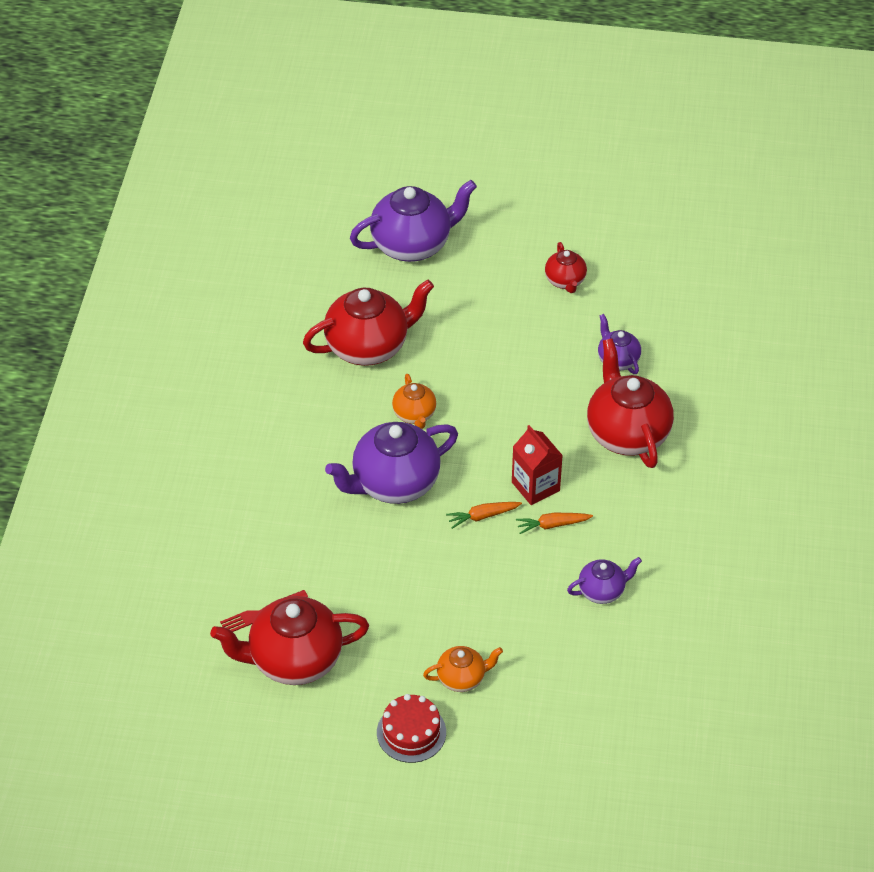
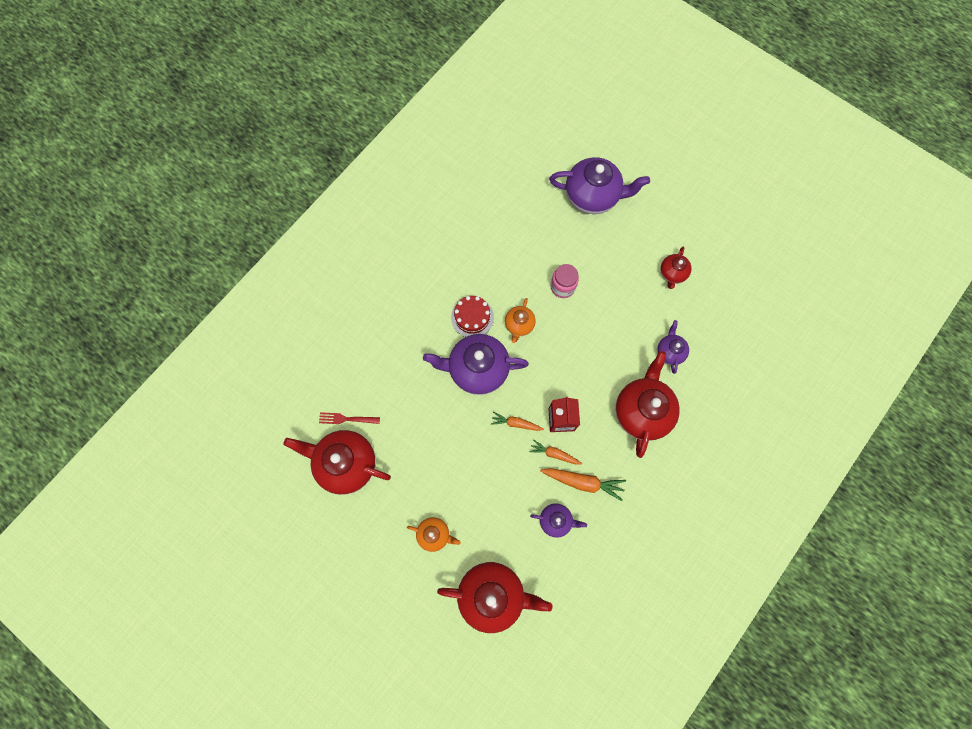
camera: 30 degrees right, 25 degrees up
red teapot [303,279,434,366] -> red teapot moved to [437,562,553,633]
red cake [377,694,446,763] -> red cake moved to [451,296,494,337]
none -> orange carrot [540,468,626,501]
none -> pink jar [550,264,579,298]

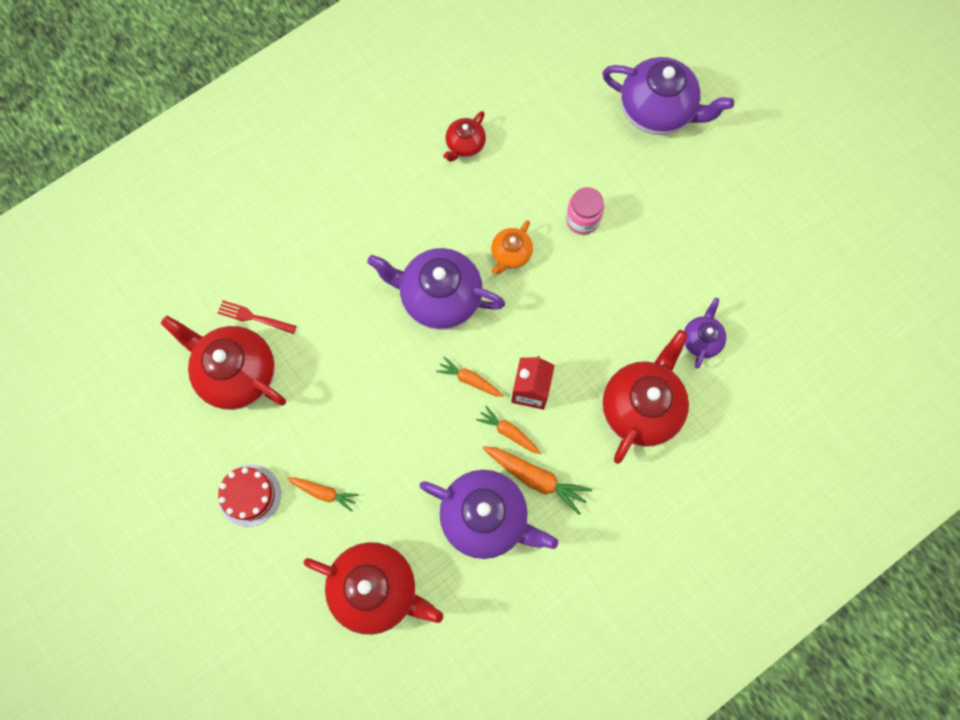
camera: 15 degrees right, 0 degrees up
orange teapot [407,517,461,552] -> orange carrot [287,478,359,512]
red cake [451,296,494,337] -> red cake moved to [218,464,281,527]
purple teapot [530,503,587,538] -> purple teapot [419,470,558,559], size x1.93
red teapot [660,247,692,289] -> red teapot moved to [443,111,486,162]

